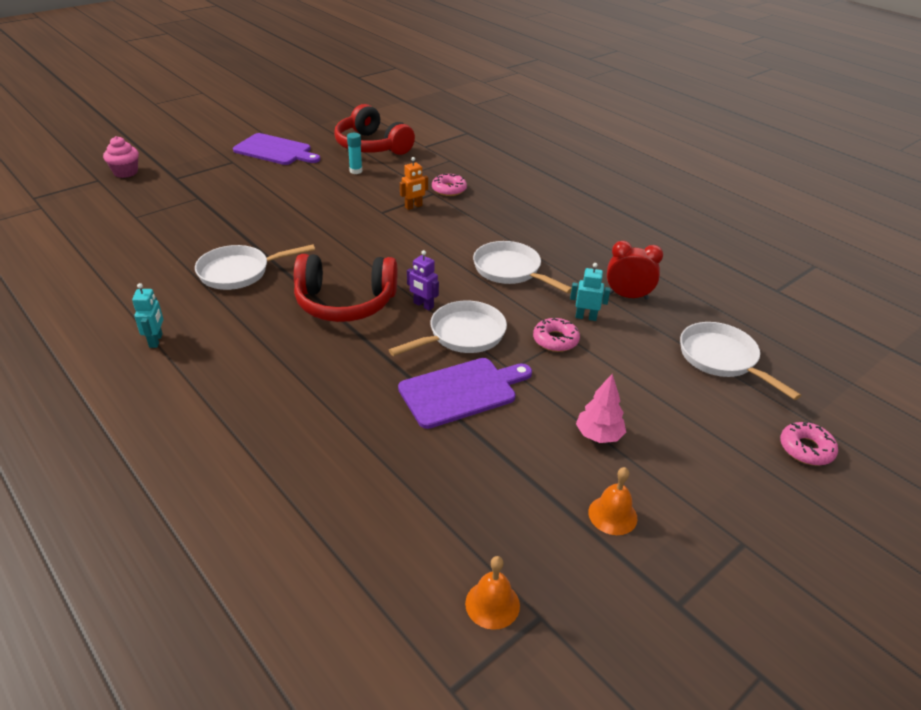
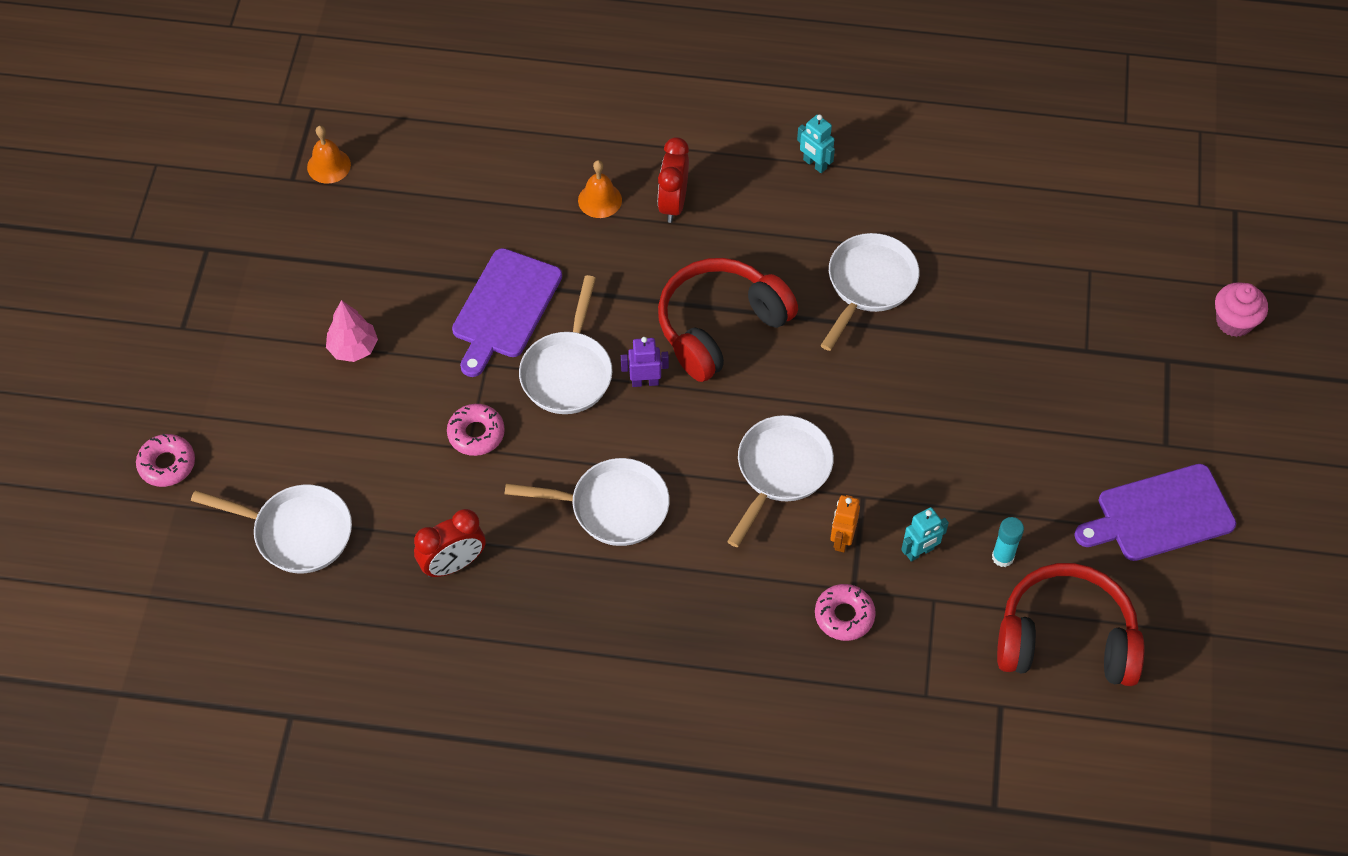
camera: 140 degrees right, 20 degrees up
turquoise robot [570,263,610,321] -> turquoise robot moved to [901,507,949,562]
orange bell [588,467,637,535] -> orange bell moved to [578,160,622,218]
none -> red clock [658,137,689,223]
none -> white pan [727,415,834,547]

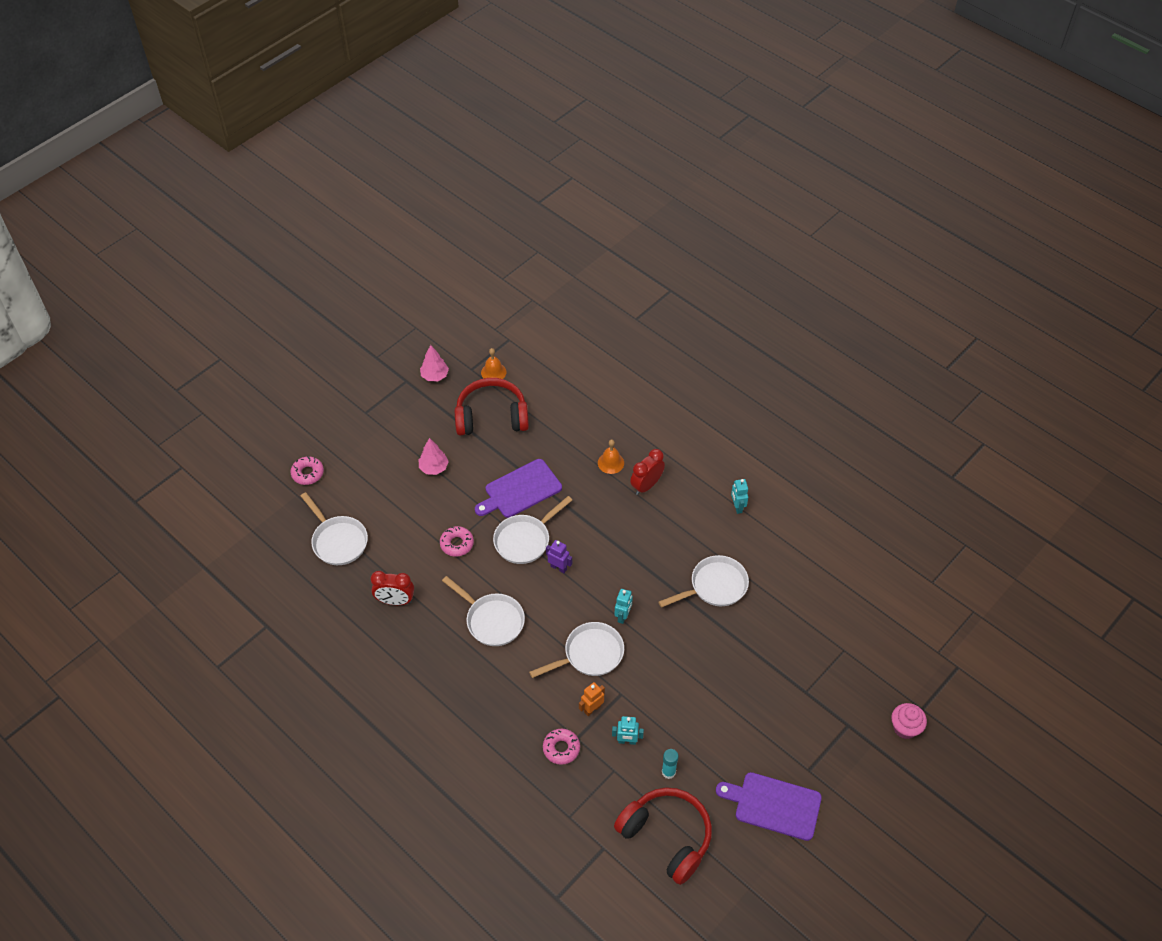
camera: 35 degrees right, 5 degrees down
red headphones [658,258,798,382] -> red headphones moved to [455,378,529,435]
none -> pink tree [420,345,449,381]
none -> turquoise robot [615,589,633,624]

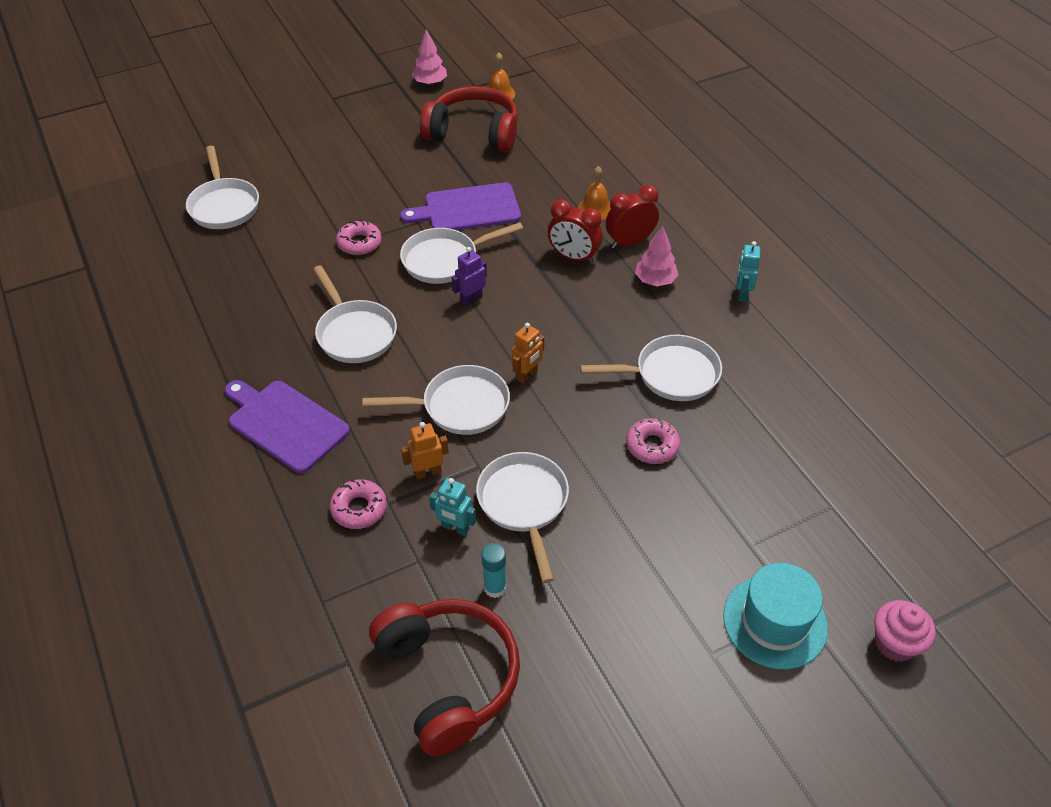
camera: 20 degrees right, 5 degrees down
pink donut [290,456,324,485] -> pink donut moved to [626,418,680,464]
red clock [371,571,414,605] -> red clock moved to [548,199,603,264]
pink tree [419,438,449,475] -> pink tree moved to [635,225,678,286]
purple robot [546,540,572,573] -> purple robot turned 90 degrees counterclockwise [452,247,487,306]
turquoise robot [615,589,633,624] -> orange robot [512,323,544,383]
purple cutting board [716,772,822,841] -> purple cutting board moved to [225,380,350,473]
none -> white pan [476,452,569,583]
none -> turquoise hat [723,563,828,669]

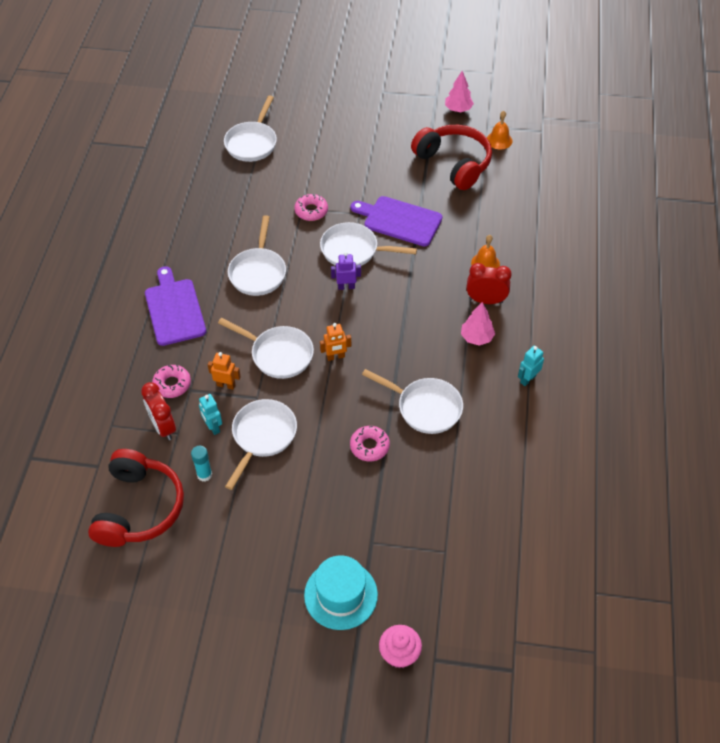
camera: 35 degrees right, 5 degrees up
red clock [548,199,603,264] -> red clock moved to [141,382,176,440]

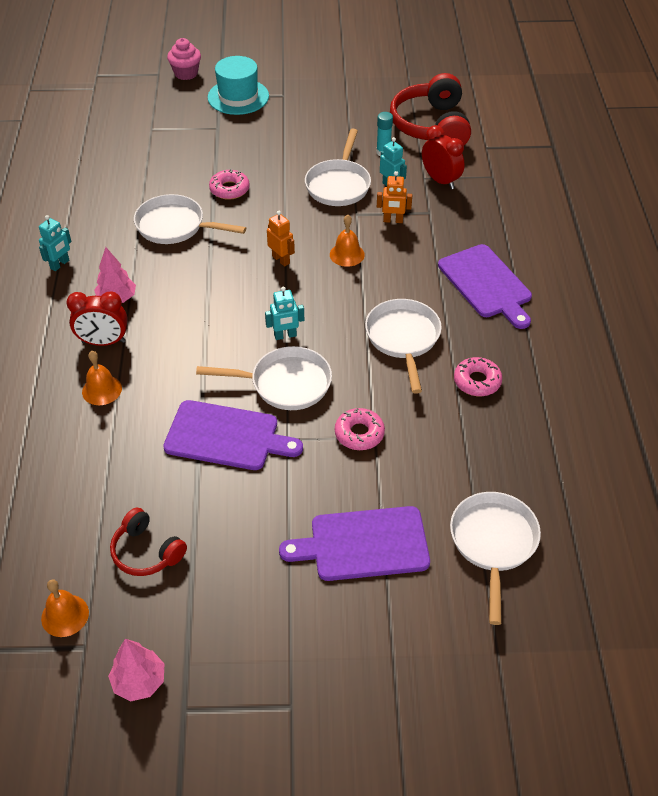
camera: 170 degrees right, 5 degrees down
pink donut [152,365,191,398] -> pink donut moved to [454,357,502,396]
white pan [218,318,314,379] -> orange bell [330,215,365,267]
orange robot [320,323,351,361] -> orange robot turned 75 degrees clockwise [267,211,295,267]
purple robot [331,252,361,290] -> turquoise robot [265,287,304,340]
red headphones [411,125,492,190] -> red headphones [110,507,187,576], size x0.55
none -> purple cutting board [279,506,430,581]

